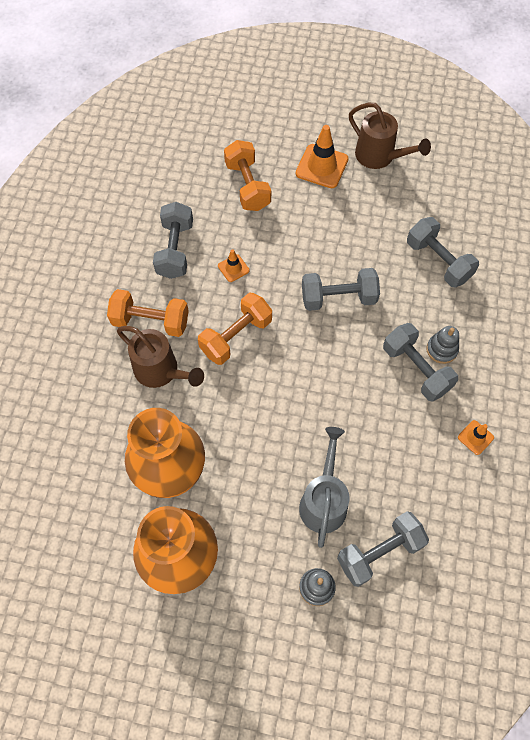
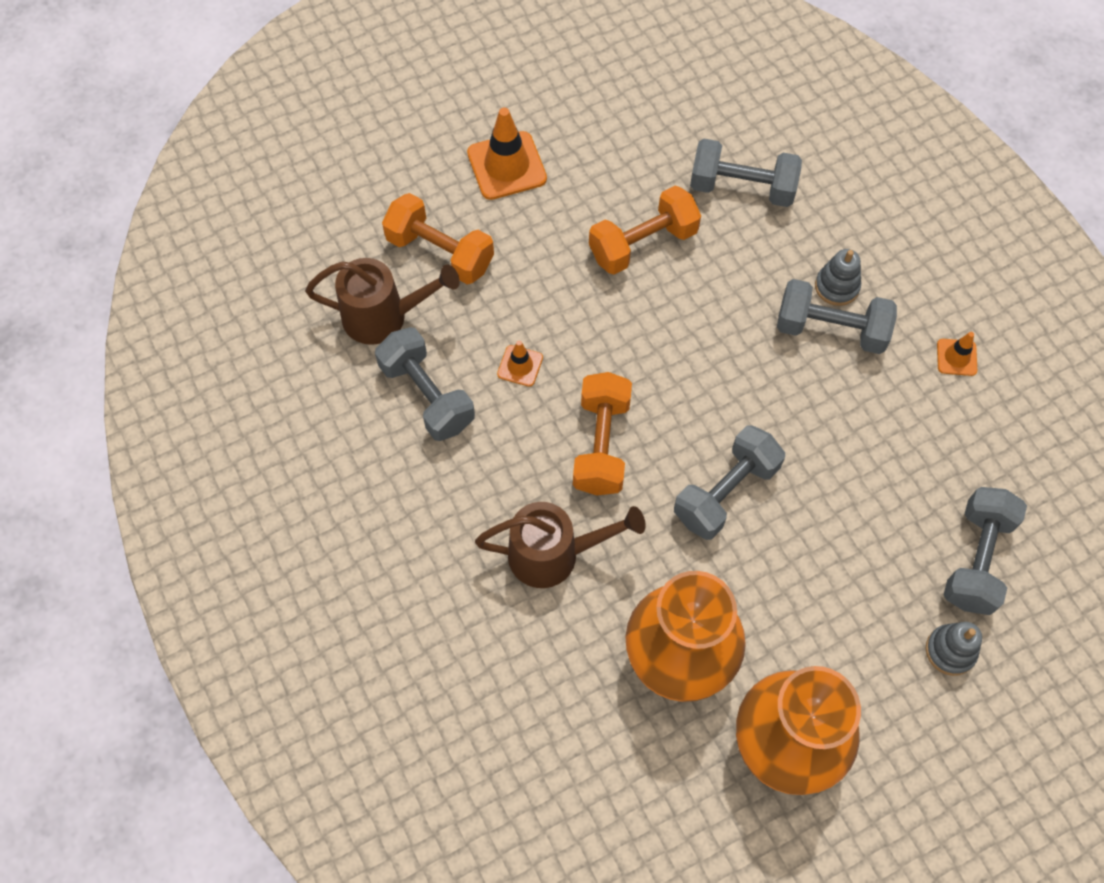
camera: 40 degrees left, 0 degrees up
orange dumbbell [107,289,189,337] -> orange dumbbell moved to [589,186,701,274]
grey watering can [299,427,349,548] -> none
grey dumbbell [302,268,380,311] -> grey dumbbell moved to [674,425,785,540]
brown watering can [349,103,431,169] -> brown watering can moved to [305,258,460,345]

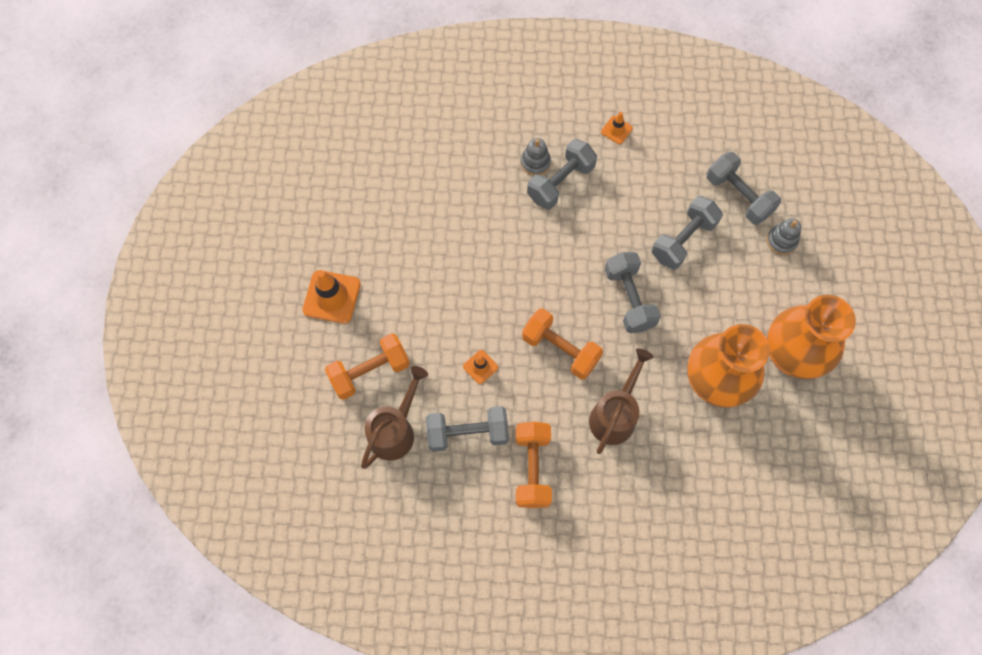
camera: 60 degrees left, 5 degrees up
orange dumbbell [589,186,701,274] -> orange dumbbell moved to [516,422,552,508]
grey dumbbell [690,139,802,207] -> grey dumbbell moved to [652,196,723,270]

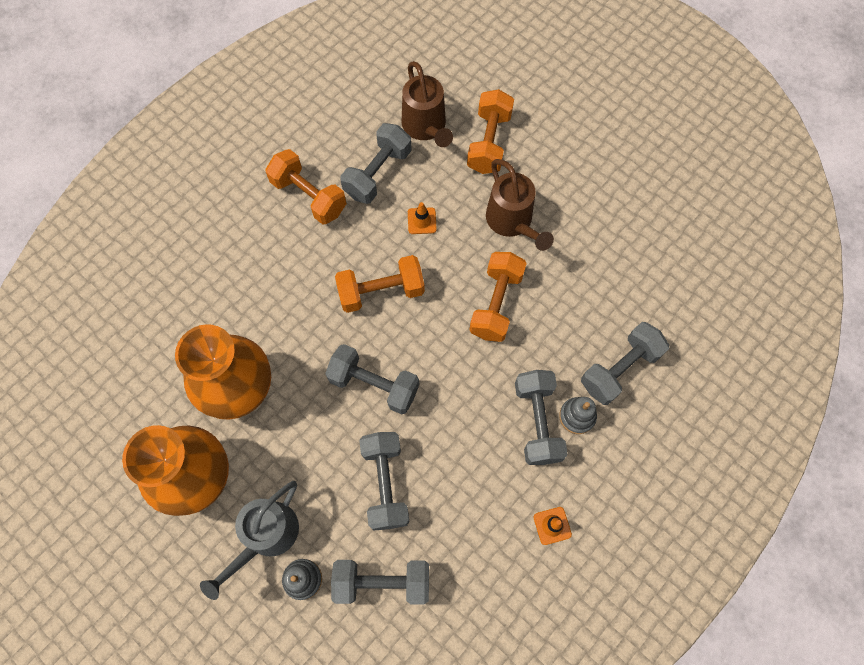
camera: 130 degrees right, 0 degrees up
orange traffic cone [302,270,361,324] -> none
brown watering can [589,348,653,454] -> brown watering can moved to [486,159,554,251]
none -> grey watering can [200,481,299,600]
none -> orange dumbbell [469,252,527,342]
none -> grey dumbbell [581,322,669,405]

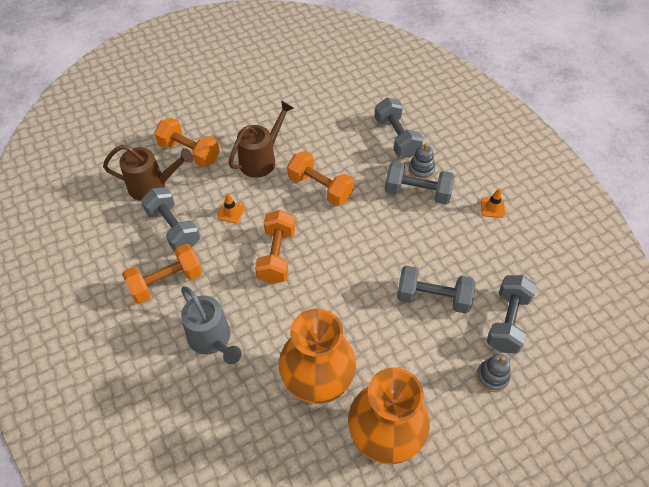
camera: 70 degrees left, 15 degrees down
grey watering can [200,481,299,600] -> grey watering can moved to [181,286,242,364]
grey dumbbell [325,344,419,414] -> none
brown watering can [486,159,554,251] -> brown watering can turned 45 degrees counterclockwise [229,101,294,178]

